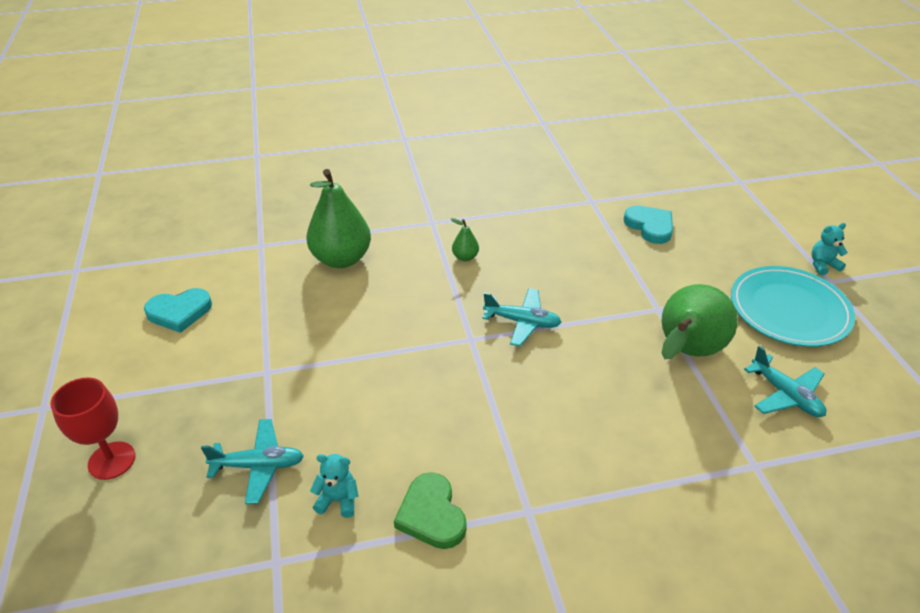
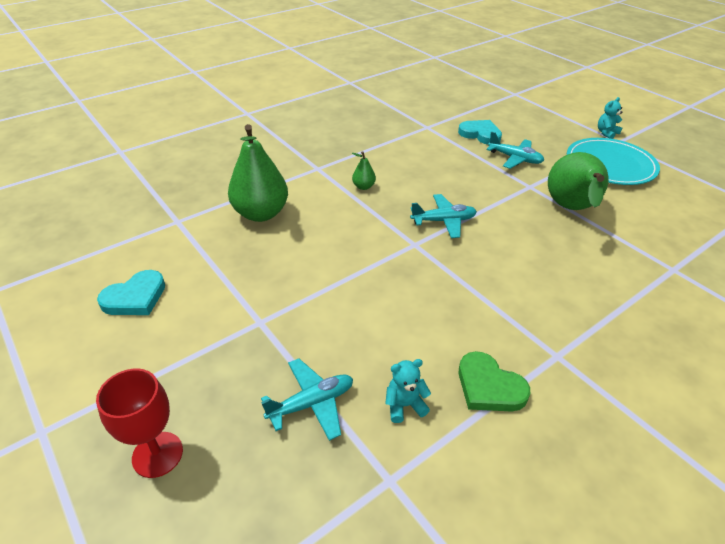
camera: 25 degrees left, 0 degrees up
turquoise plane [744,346,826,417] -> turquoise plane moved to [486,131,544,169]

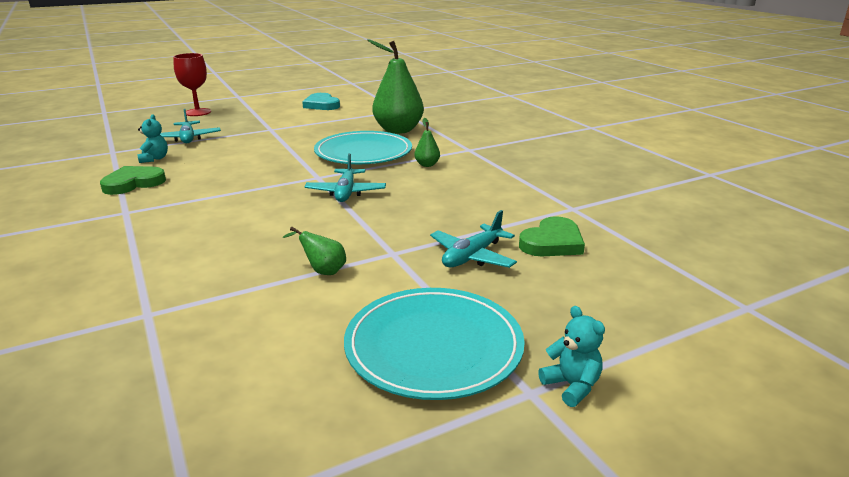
camera: 100 degrees right, 15 degrees down
turquoise heart [458,120,502,144] -> green heart [519,216,585,256]
green pear [548,152,609,210] -> green pear [283,227,346,275], size x0.44
none -> turquoise plate [314,131,412,164]

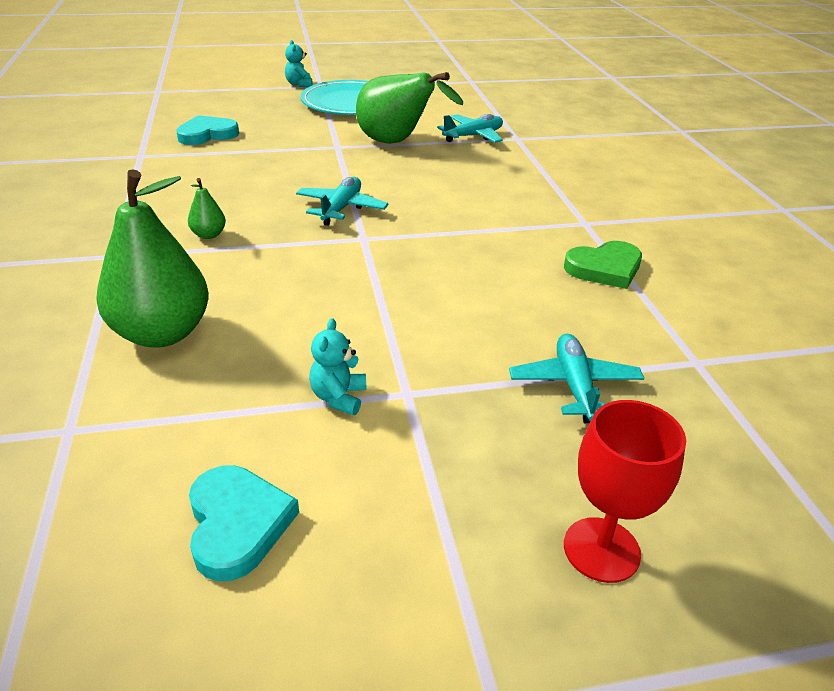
camera: 165 degrees left, 10 degrees up
turquoise teddy bear [137,114,168,163] -> turquoise teddy bear moved to [309,318,366,415]
green pear [283,227,346,275] -> green pear [356,72,463,144], size x2.30
turquoise plate [314,131,412,164] -> none
turquoise plane [430,210,517,268] -> turquoise plane moved to [437,114,503,143]
green heart [519,216,585,256] -> turquoise heart [176,115,239,145]

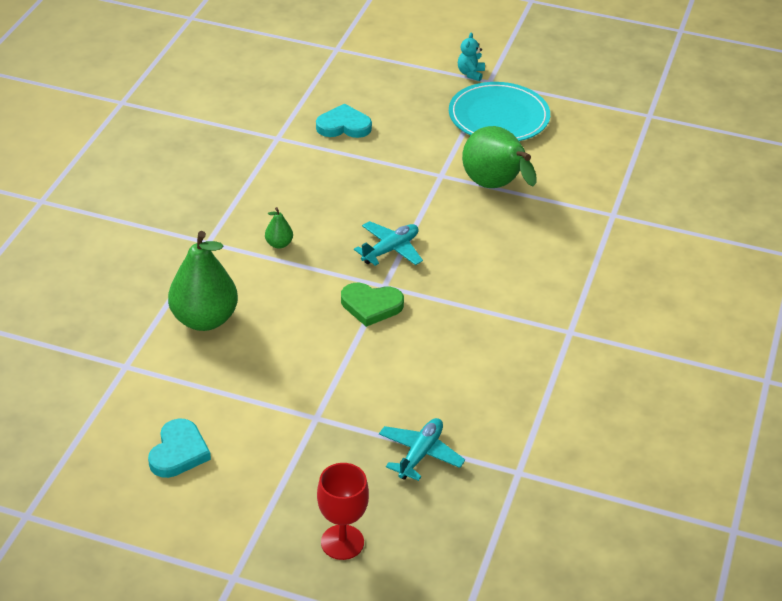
camera: 30 degrees right, 5 degrees up
turquoise teddy bear [309,318,366,415] -> none
turquoise plane [437,114,503,143] -> none
green heart [564,241,642,289] -> green heart moved to [341,283,404,327]

